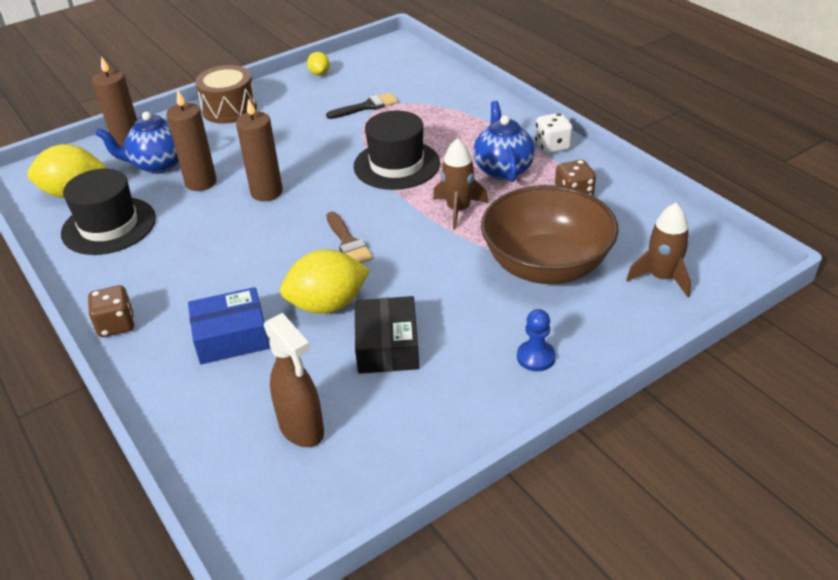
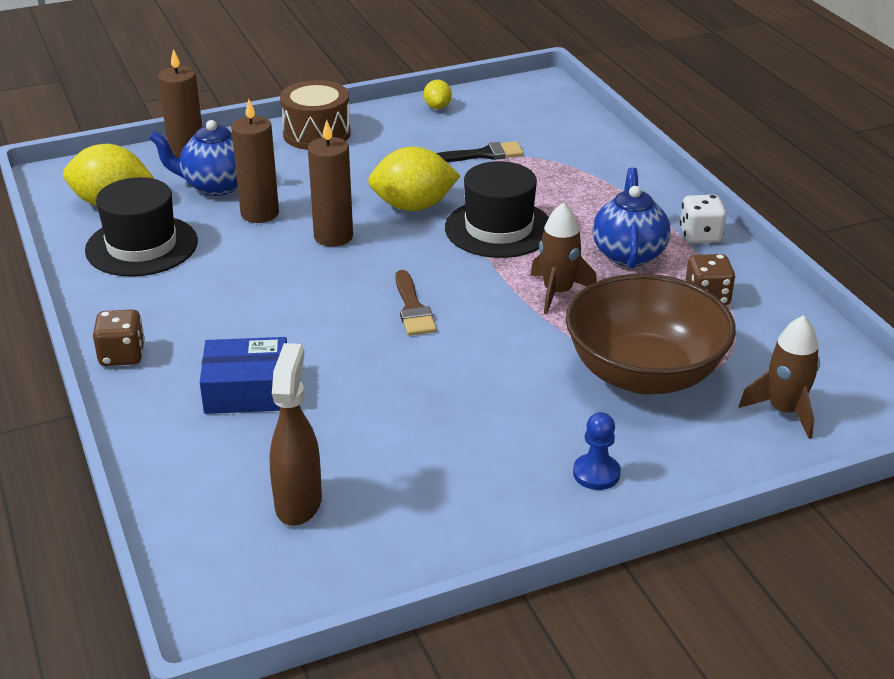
camera: 10 degrees right, 5 degrees down
brown spray bottle [264,313,324,447] -> brown spray bottle turned 150 degrees counterclockwise [269,343,322,526]
yellow lemon [280,249,370,314] -> yellow lemon moved to [368,147,460,211]
black box [355,296,419,374] -> none

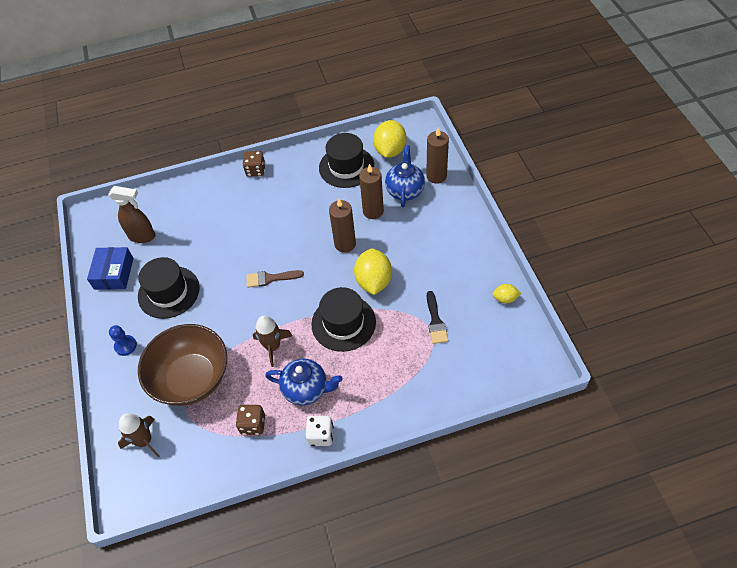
camera: 100 degrees right, 20 degrees up
blue box [200,337,287,414] -> blue box moved to [87,247,134,290]
brown drum [280,80,351,150] -> none
none -> black hat [138,257,200,319]

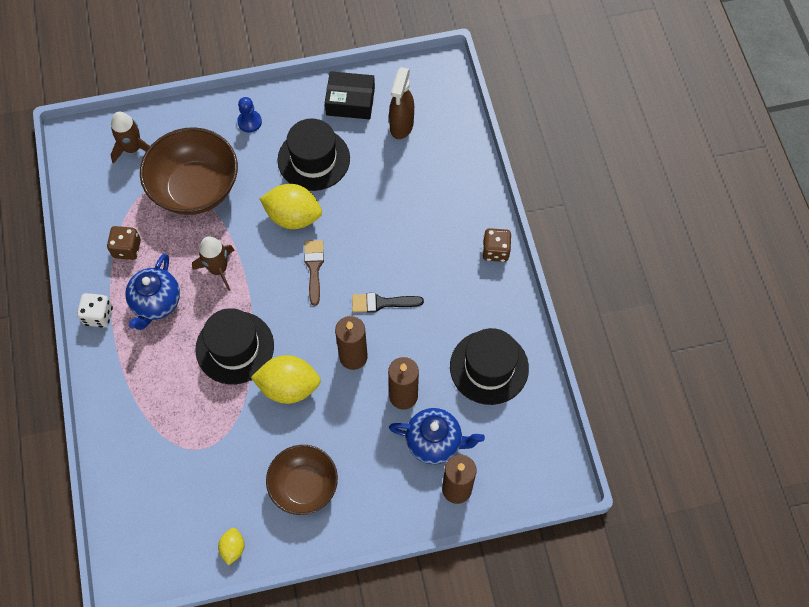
camera: 90 degrees right, 10 degrees up
blue box [87,247,134,290] -> black box [325,71,375,119]
yellow lemon [373,120,407,158] -> yellow lemon moved to [260,184,322,229]
black brush [427,291,448,344] -> black brush moved to [352,293,424,313]
none -> brown bowl [266,445,338,515]

